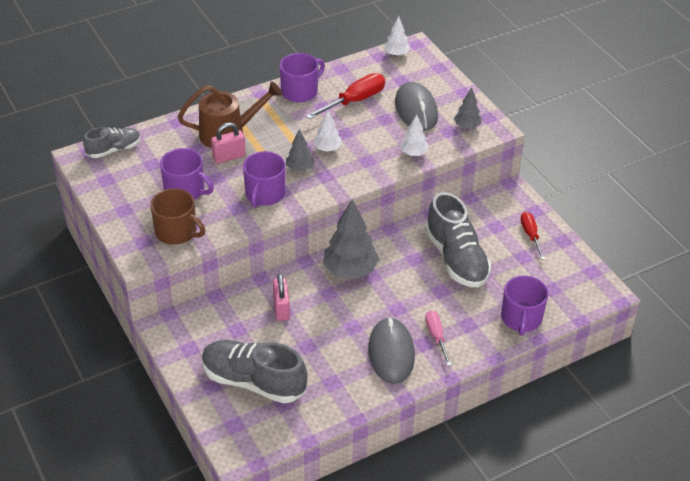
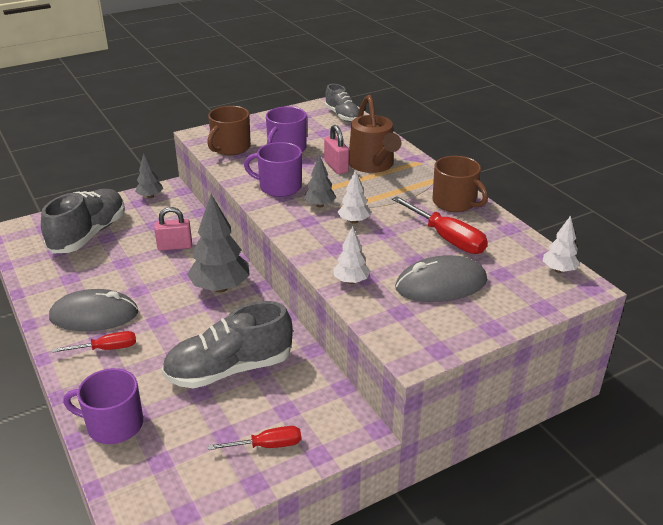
camera: 90 degrees right, 10 degrees down
purple mug [280,53,325,103] -> brown mug [433,156,488,212]
pink screwdriver [425,311,452,366] -> red screwdriver [52,331,136,353]
grey tree [454,87,482,129] -> grey tree moved to [135,153,163,198]

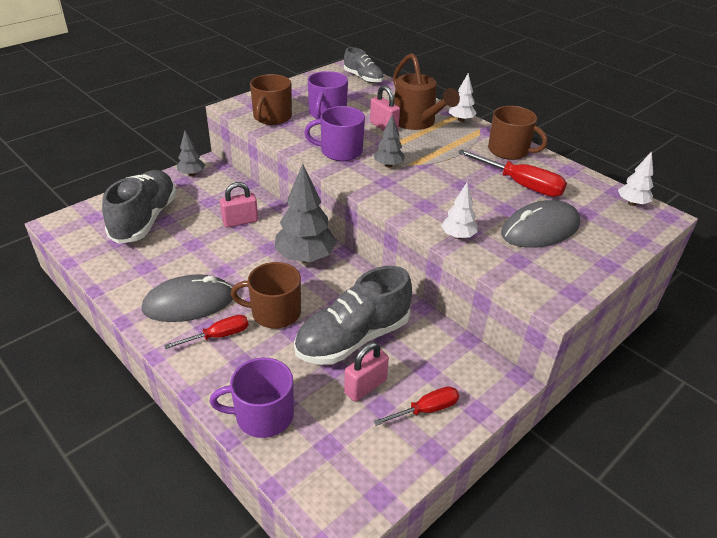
camera: 15 degrees left, 5 degrees up
white tree [338,170,371,224] -> white tree moved to [449,73,477,122]
none -> brown mug [231,262,301,329]
none -> pink padlock [344,342,389,401]

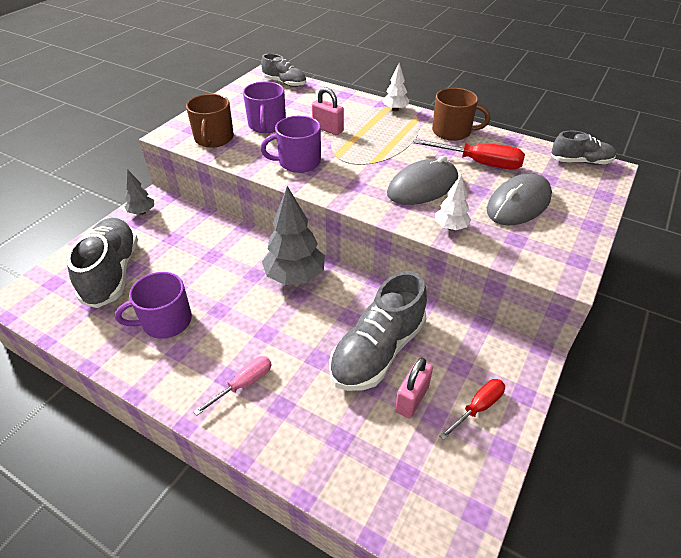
camera: 15 degrees left, 5 degrees up
grey mouse [142,274,233,322] -> grey mouse moved to [387,156,458,205]
red screwdriver [164,315,248,349] -> pink screwdriver [193,356,272,416]
purple mug [210,358,294,438] -> purple mug moved to [115,272,192,339]
pink padlock [220,182,258,228] -> none
brown mug [231,262,301,329] -> none
grey tree [374,115,405,168] -> none
brown watering can [393,53,460,130] -> none
white tree [618,151,654,206] -> grey shoe [551,131,616,165]

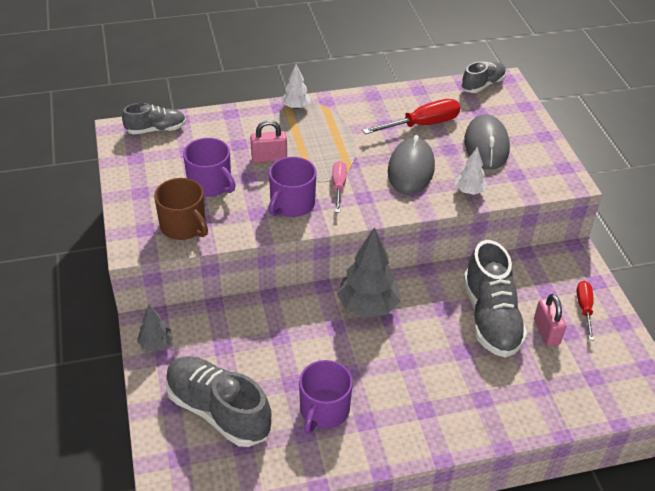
camera: 45 degrees left, 0 degrees up
pink screwdriver [193,356,272,416] -> pink screwdriver moved to [332,161,347,213]
brown mug [432,88,490,141] -> none

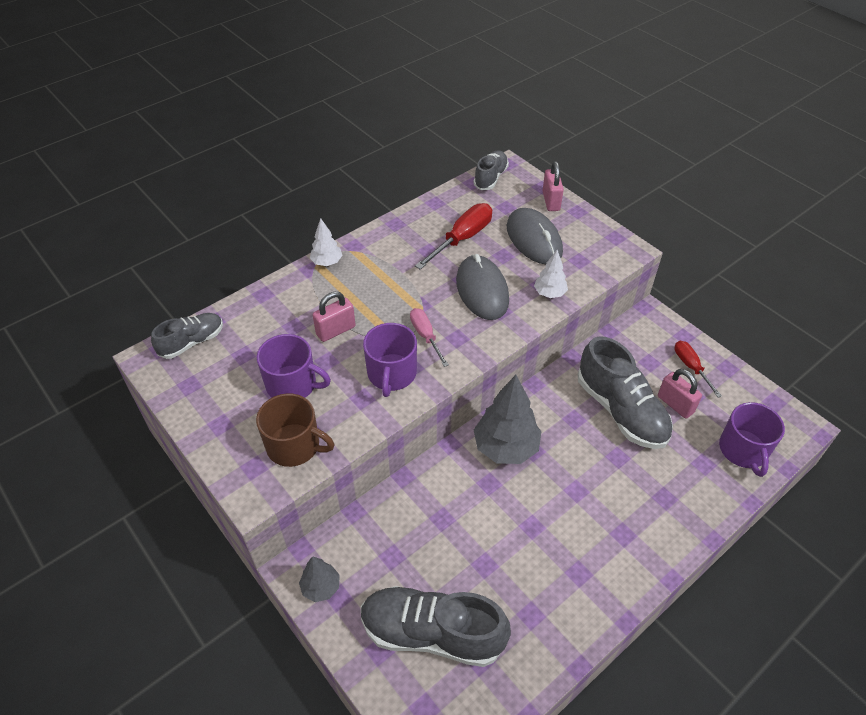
camera: 25 degrees left, 5 degrees up
purple mug [299,360,353,434] -> purple mug moved to [719,402,785,477]
none -> pink padlock [542,161,564,211]

